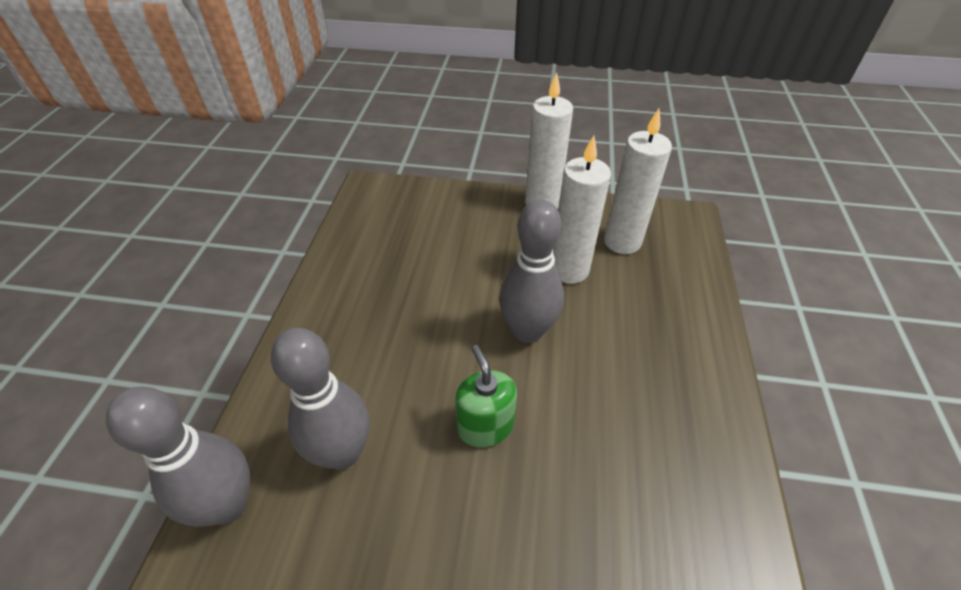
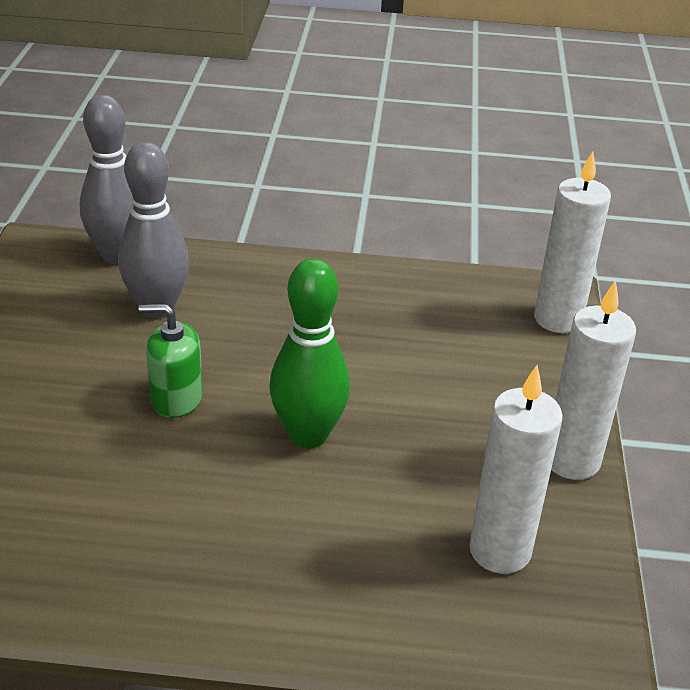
camera: 85 degrees right, 10 degrees down
green soap dispenser [455,345,517,447] -> green soap dispenser turned 150 degrees counterclockwise [139,304,203,418]
grey bowling pin [499,199,564,343] -> green bowling pin [269,258,350,448]
white candle [553,135,611,284] -> white candle moved to [534,151,611,333]

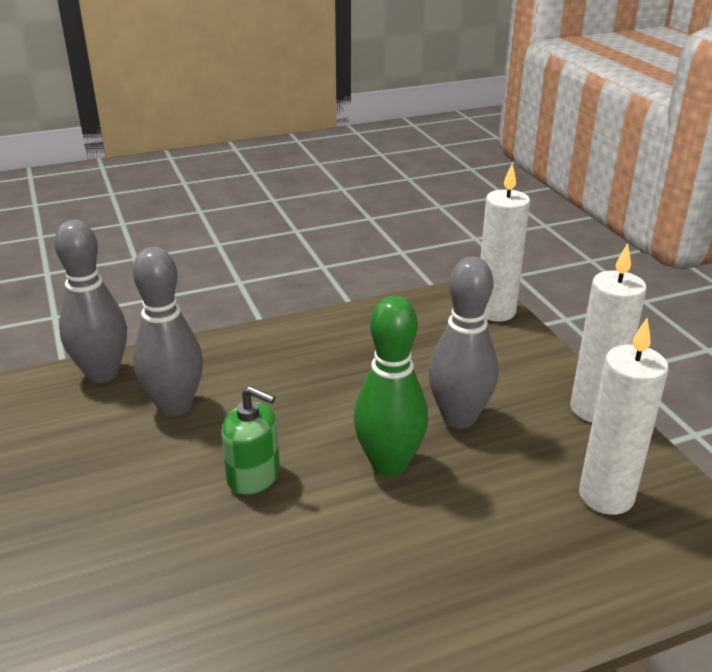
camera: 25 degrees left, 5 degrees down
green soap dispenser [139,304,203,418] -> green soap dispenser turned 135 degrees counterclockwise [221,386,280,495]
none -> grey bowling pin [428,257,498,429]

